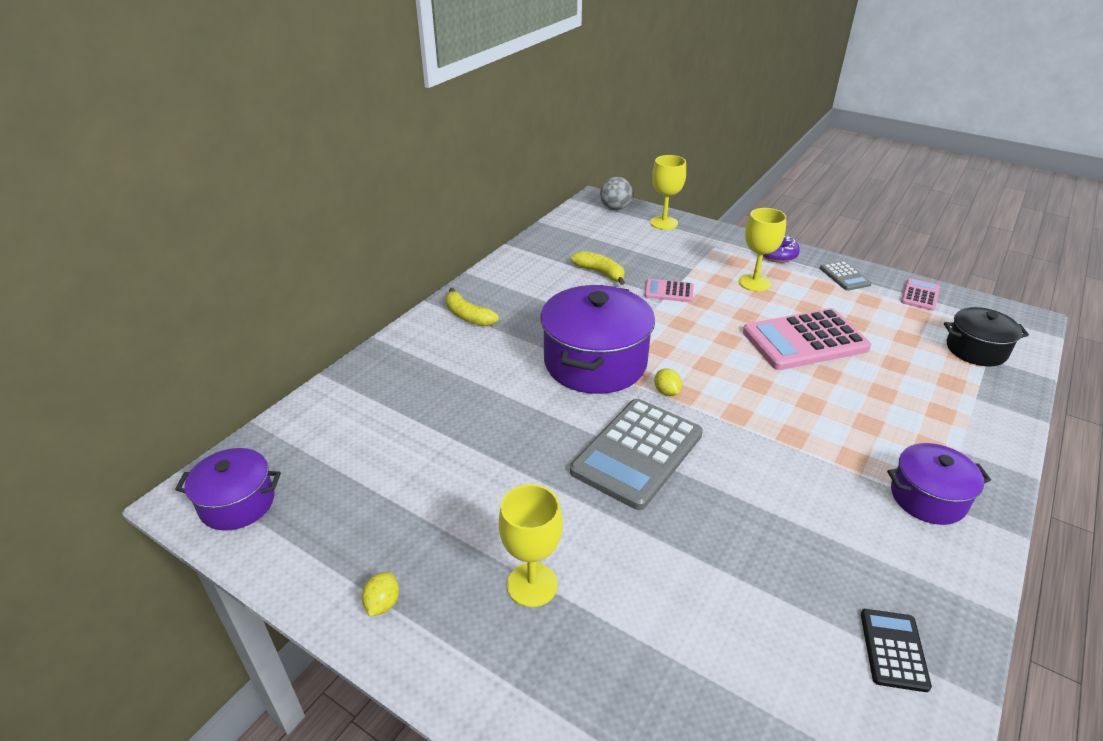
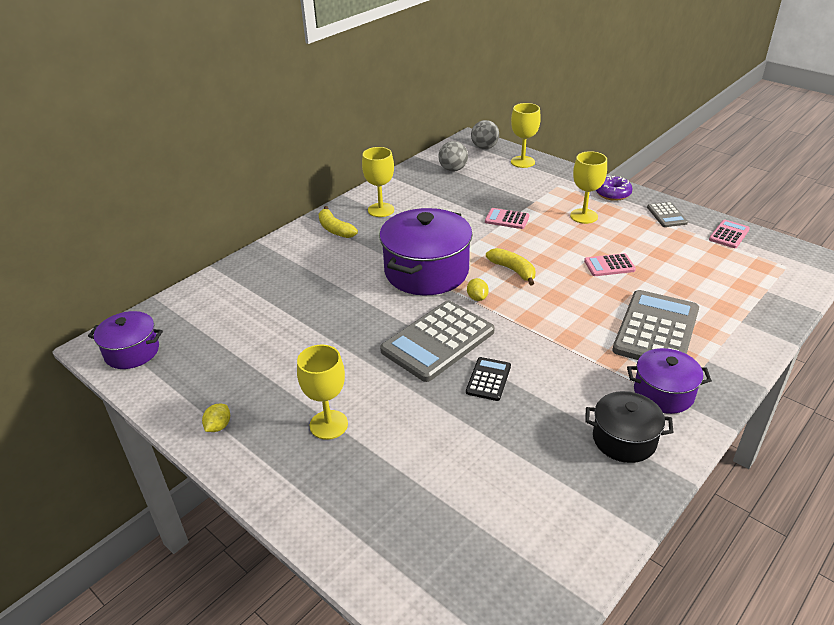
camera: 10 degrees right, 0 degrees up
yellow banana [571,251,625,285] -> yellow banana moved to [486,248,535,285]
pink calculator [743,308,871,370] -> pink calculator [584,253,636,276], size x0.49
black calculator [861,609,932,692] -> black calculator moved to [466,357,511,401]
black pot [944,307,1029,367] -> black pot moved to [585,391,674,463]
none -> yellow goblet [362,147,394,217]
none -> grey ball [438,141,468,172]
none -> grey calculator [612,290,699,360]

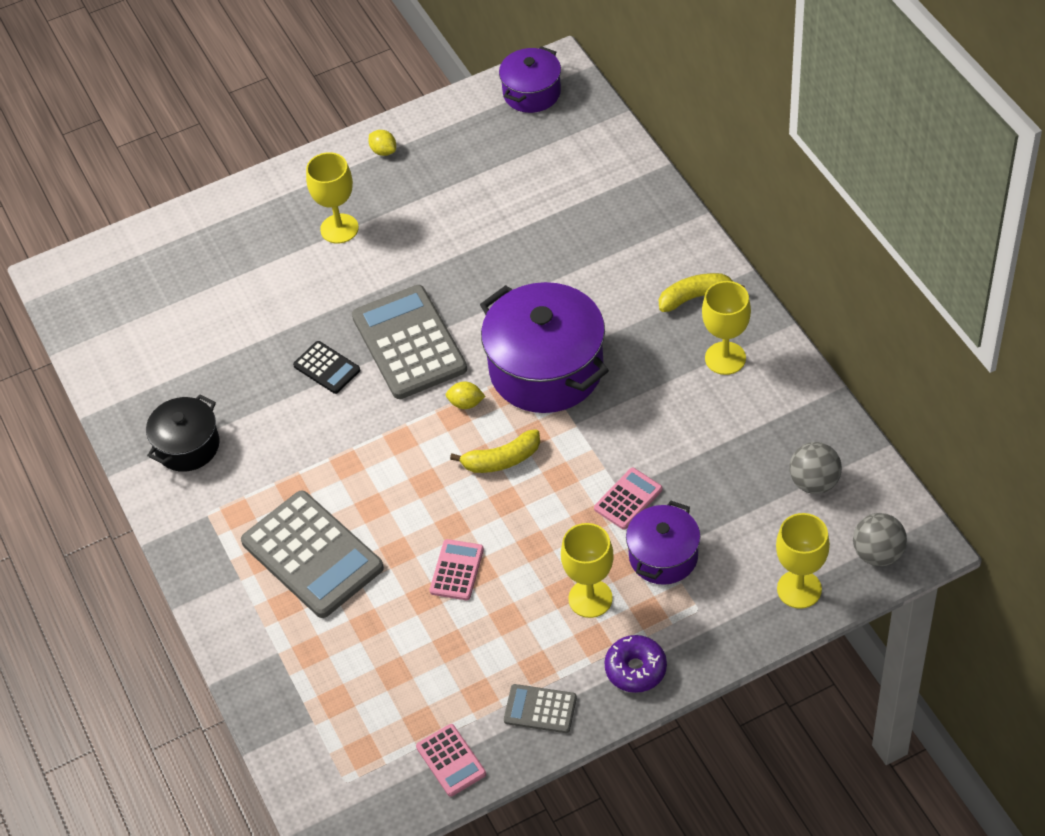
camera: 115 degrees right, 15 degrees up
purple pot [627,348,712,414] -> purple pot moved to [626,501,700,585]

